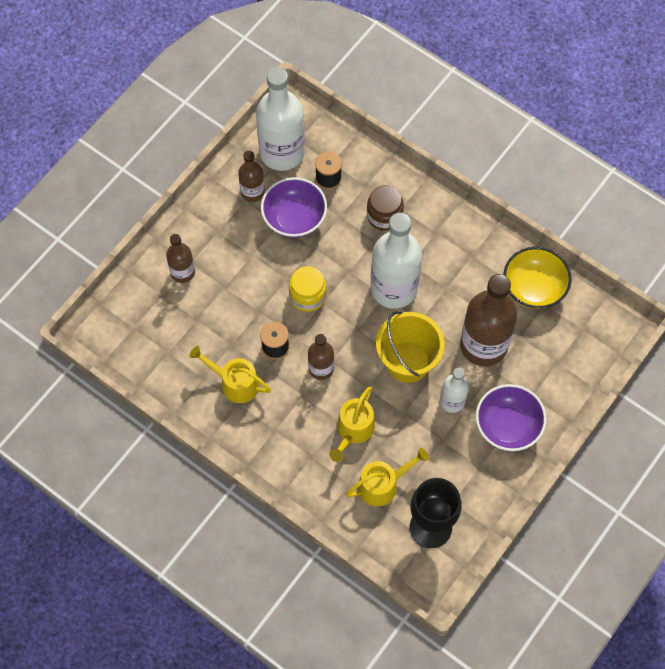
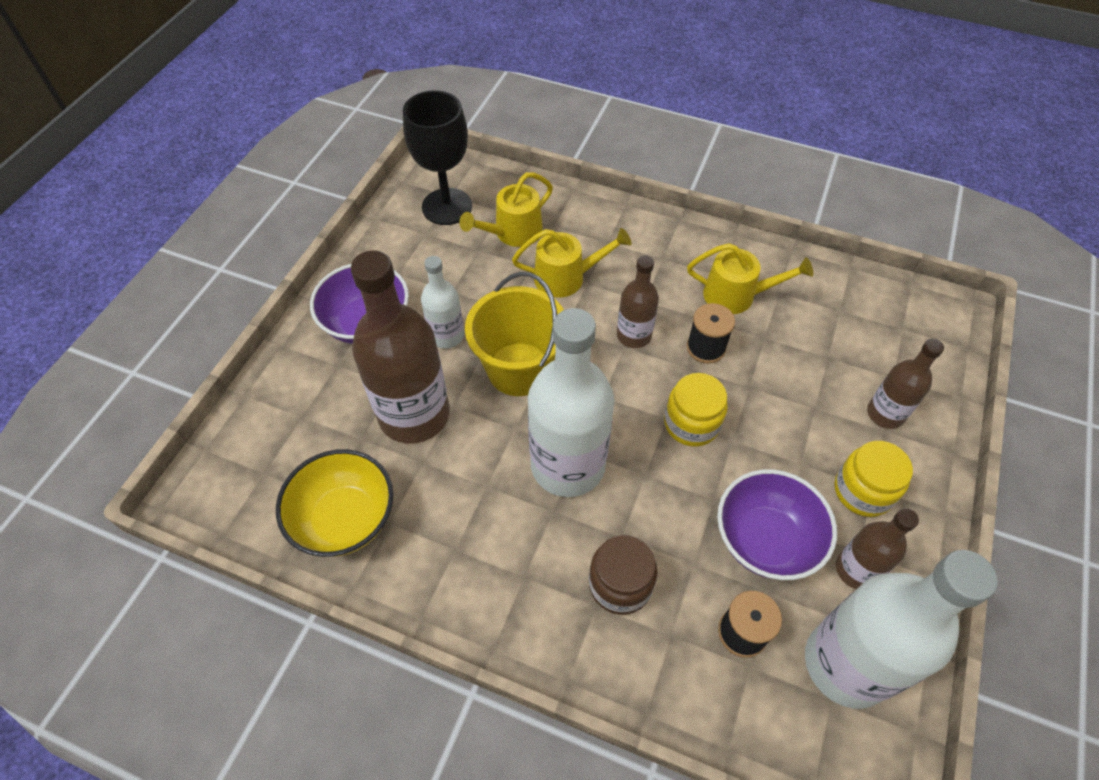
camera: 165 degrees right, 10 degrees down
yellow watering can [329,386,375,462] -> yellow watering can turned 75 degrees clockwise [512,228,632,298]
none -> yellow jar [835,441,913,517]

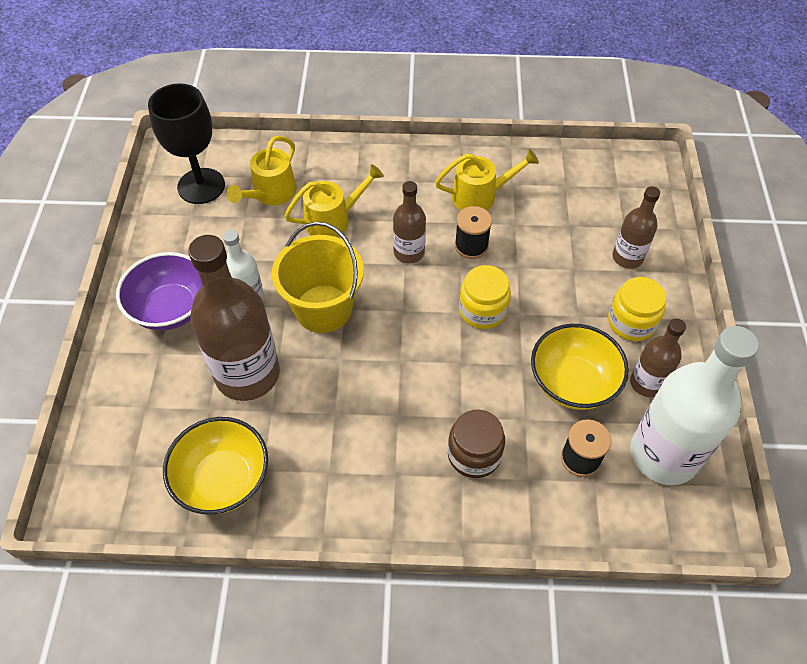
camera: 20 degrees left, 0 degrees up
white bottle [528,308,614,497] -> none
purple bowl [717,469,837,580] -> yellow bowl [531,324,629,410]

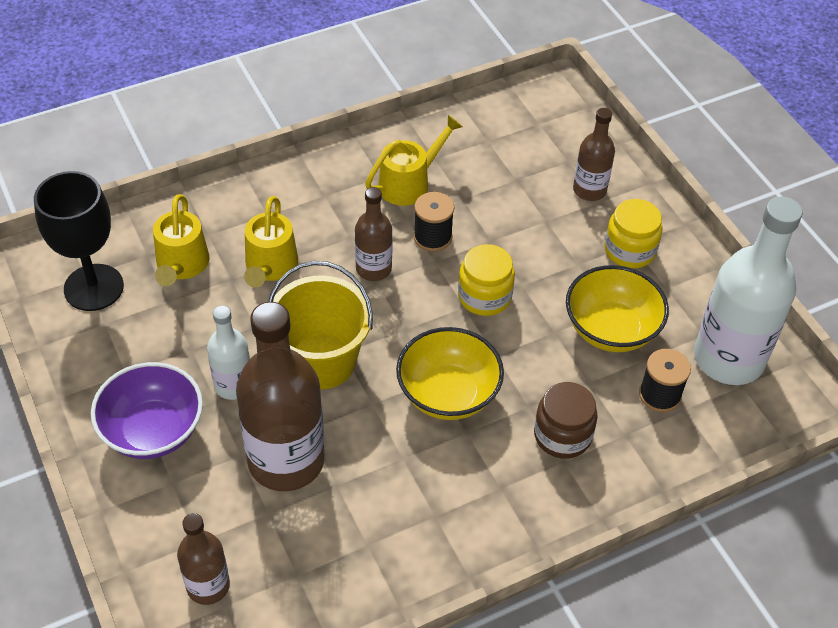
camera: 30 degrees left, 5 degrees down
yellow bowl [163,417,268,515] -> yellow bowl moved to [396,327,504,420]
yellow watering can [284,164,384,237] -> yellow watering can turned 150 degrees clockwise [244,196,298,288]
brown bottle [630,318,686,397] -> brown bottle moved to [177,513,230,605]

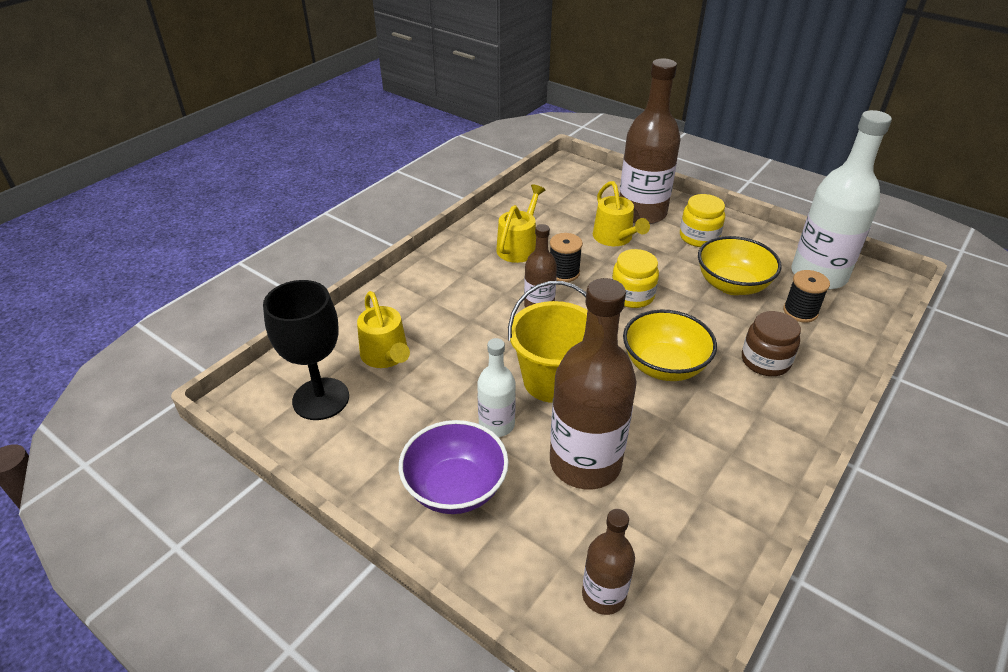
camera: 25 degrees left, 10 degrees down
yellow watering can [244,196,298,288] -> yellow watering can moved to [593,181,650,246]
brown bottle [573,108,615,201] -> brown bottle [619,58,680,224], size x1.90

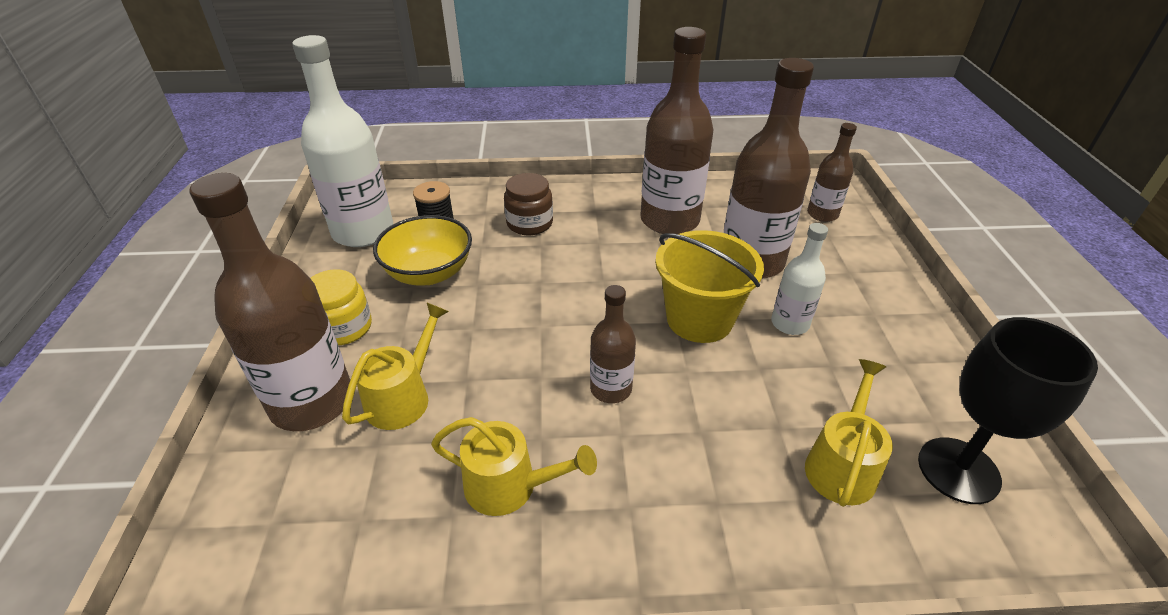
camera: 130 degrees left, 0 degrees up
purple bowl [399,420,509,514] -> none
yellow watering can [496,185,545,263] -> yellow watering can turned 150 degrees counterclockwise [431,417,597,516]
black spool [550,233,583,282] -> none
yellow jar [612,249,659,308] -> none
yellow bowl [623,310,717,381] -> none
none -> brown bottle [640,27,713,234]

